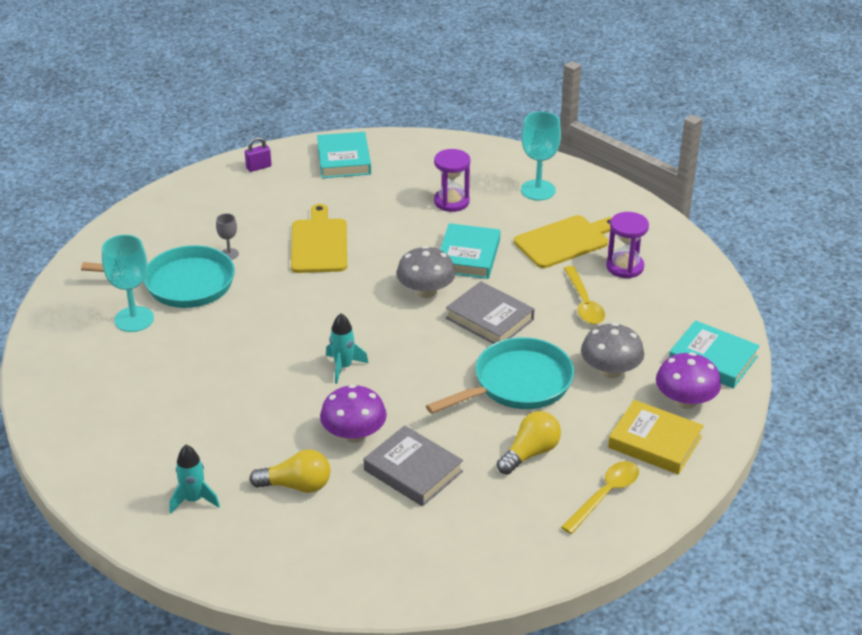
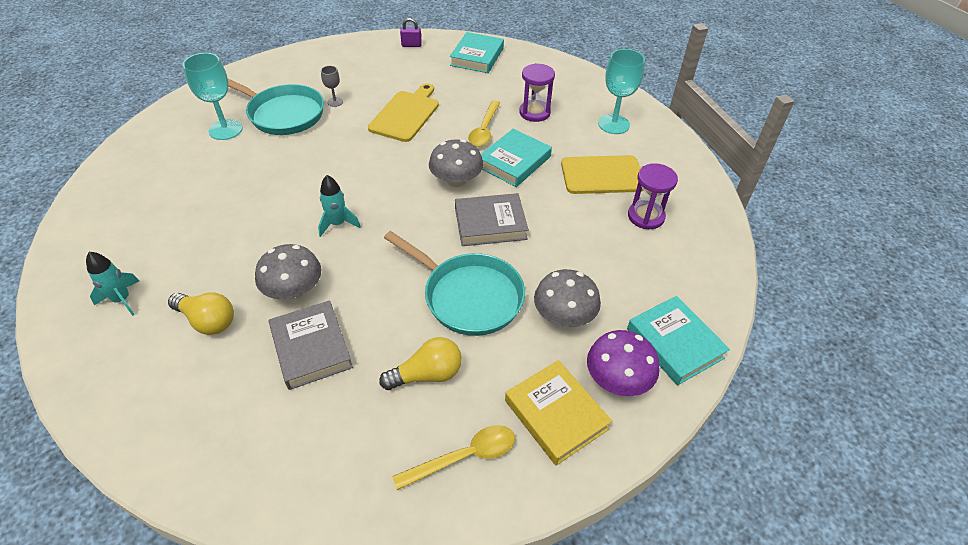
camera: 25 degrees right, 10 degrees up
purple mushroom [320,384,387,443] -> grey mushroom [255,244,321,300]
turquoise pan [426,337,574,414] -> turquoise pan turned 45 degrees clockwise [384,231,525,336]
grey book [446,281,534,344] -> grey book turned 75 degrees counterclockwise [455,193,529,246]
yellow spoon [564,266,605,324] -> yellow spoon moved to [468,100,500,147]

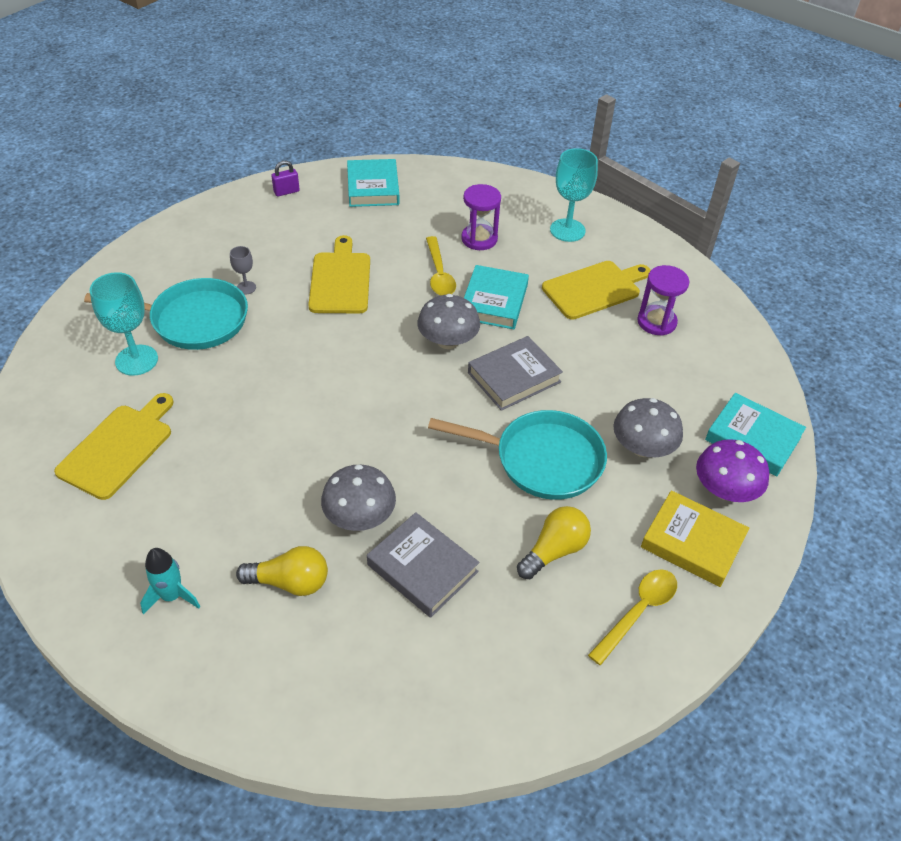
camera: 25 degrees left, 0 degrees up
turquoise rocket [318,175,361,237] -> none
none -> yellow cutting board [54,393,174,500]

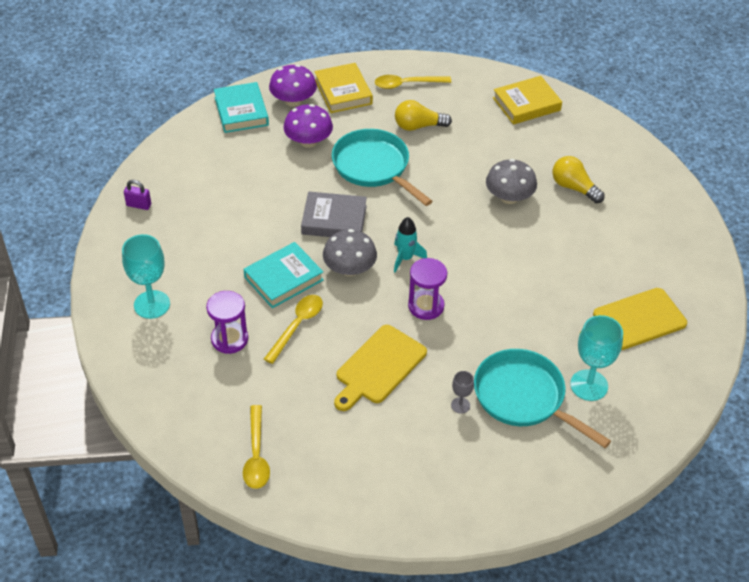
camera: 140 degrees left, 0 degrees up
turquoise rocket [140,548,200,614] -> turquoise rocket moved to [394,217,427,273]
purple padlock [271,161,300,196] -> purple padlock moved to [124,180,151,210]
turquoise book [347,159,400,207] -> yellow spoon [243,405,270,489]
grey book [367,512,479,618] -> none
yellow cutting board [542,261,651,320] -> none
grey mushroom [613,398,683,457] -> purple mushroom [283,104,333,148]
purple hourglass [637,265,689,336] -> purple hourglass moved to [408,258,447,320]
none -> yellow book [493,76,562,125]

